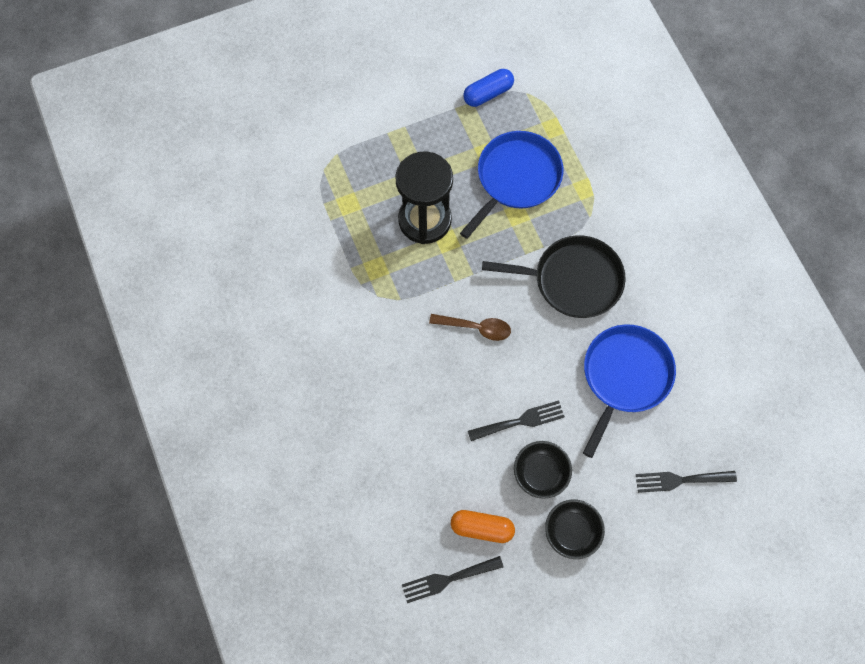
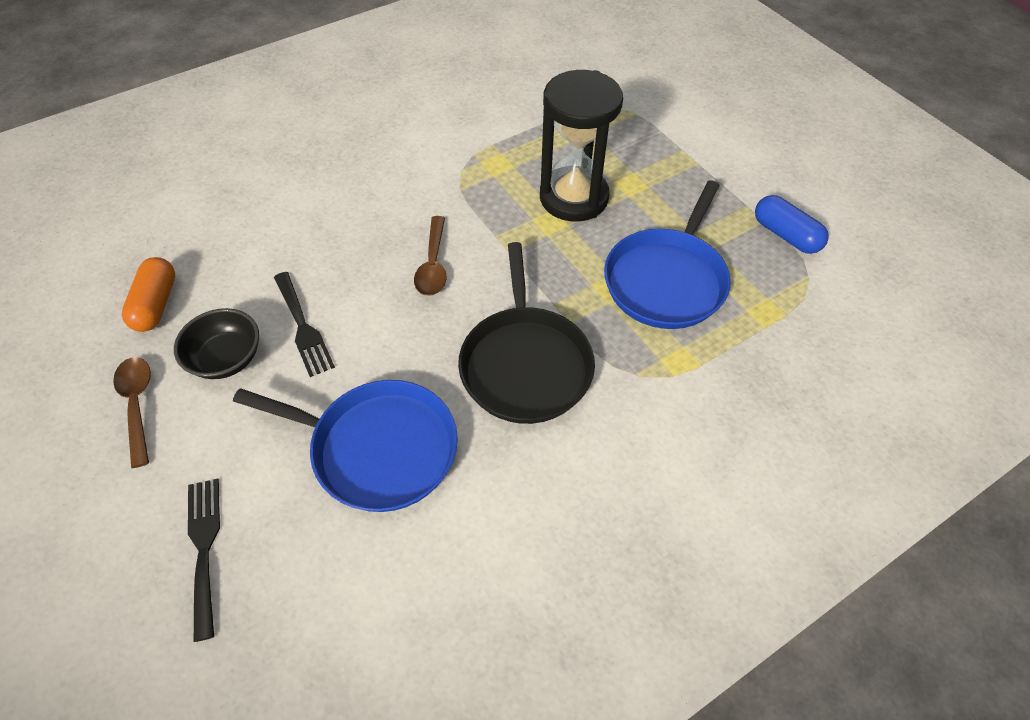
camera: 80 degrees right, 15 degrees down
black fork [402,556,503,603] -> none
blue pan [460,131,563,239] -> blue pan turned 90 degrees clockwise [604,180,731,329]
black bowl [545,499,605,559] -> brown spoon [113,357,151,468]

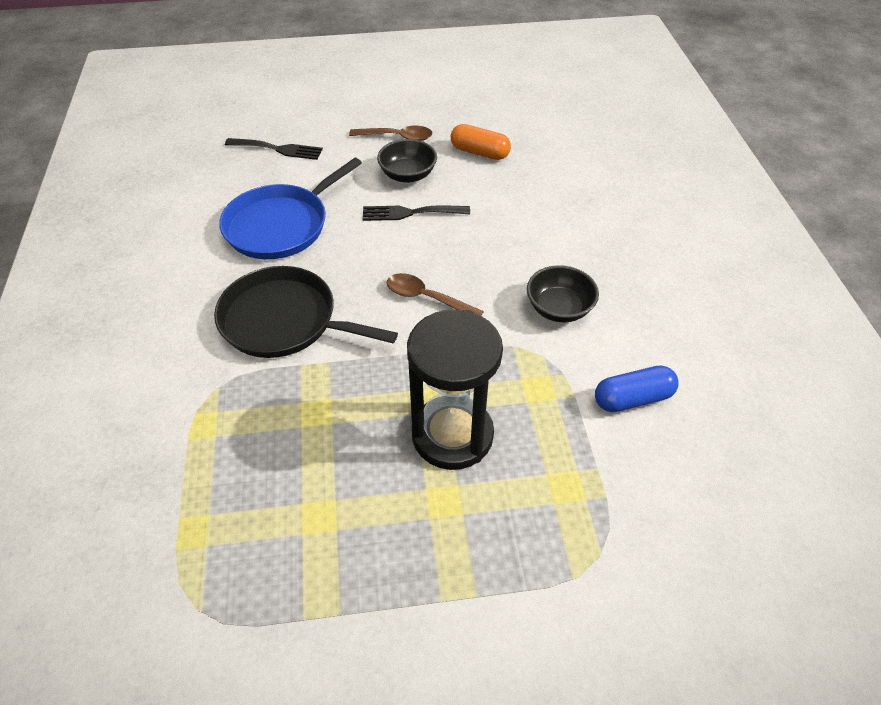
camera: 115 degrees right, 5 degrees down
blue pan [604,180,731,329] -> none
blue capsule [755,195,829,254] -> blue capsule moved to [595,365,679,412]
none -> black bowl [527,265,599,322]

